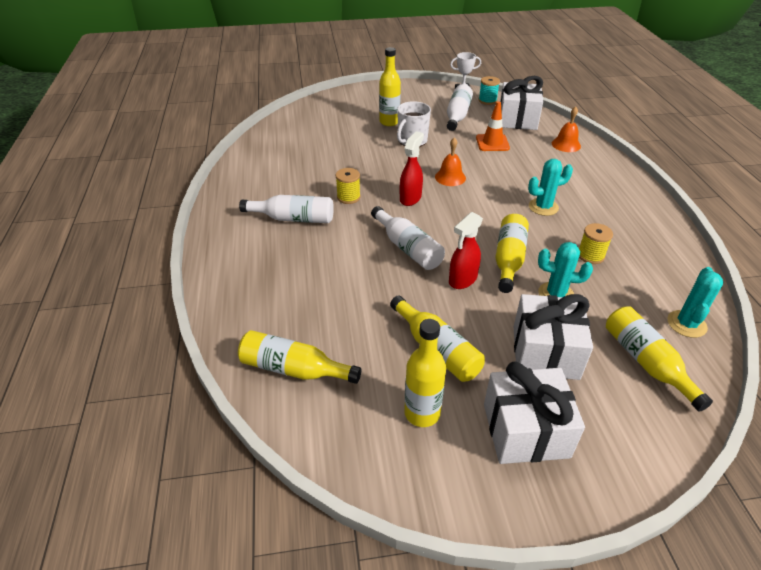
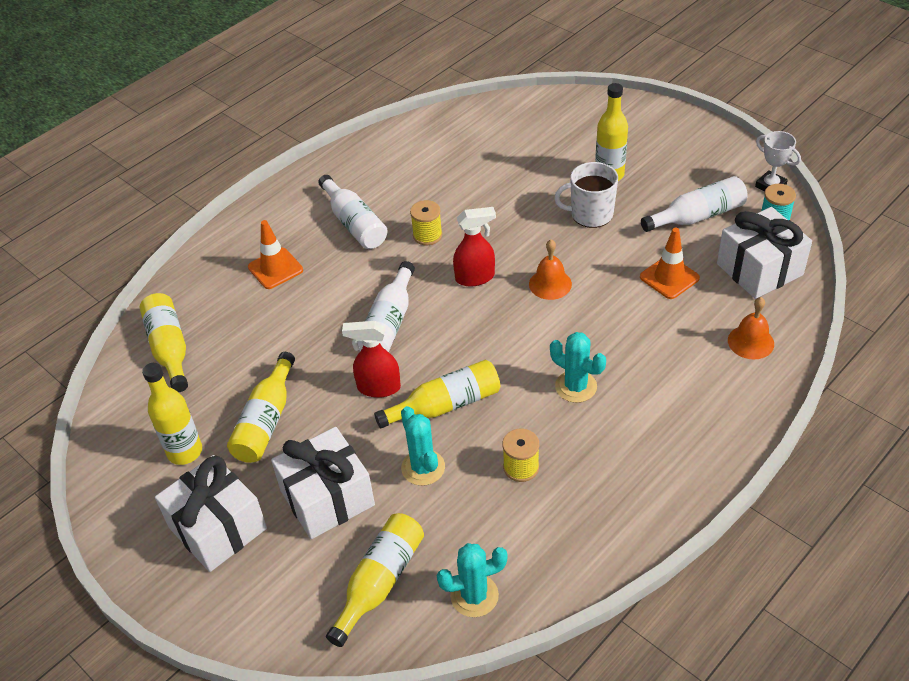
camera: 55 degrees right, 5 degrees up
none -> orange traffic cone [248,220,303,289]

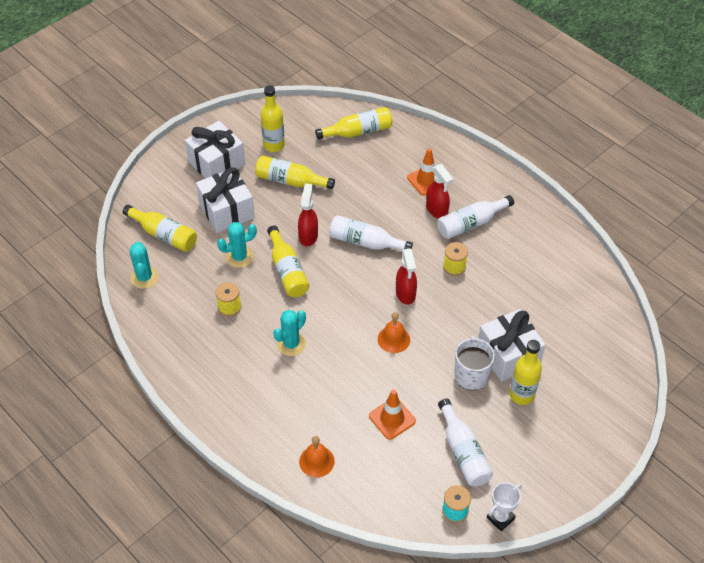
camera: 90 degrees right, 5 degrees up
white gift [717,207,812,299] -> white gift moved to [478,309,545,382]
none -> red spray bottle [426,164,453,219]

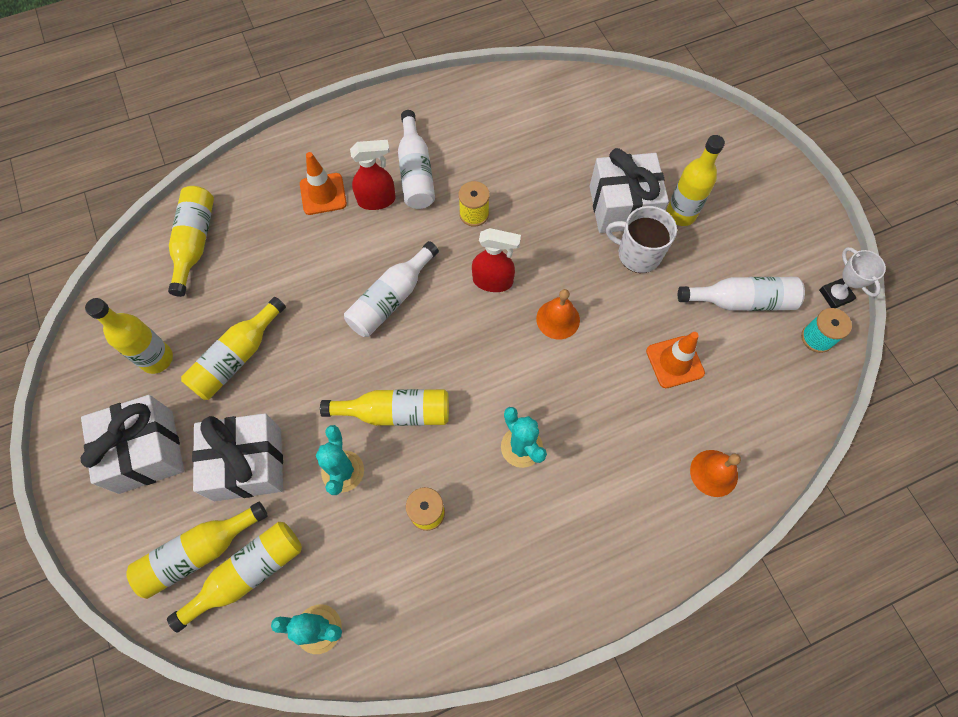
camera: 70 degrees left, 15 degrees up
red spray bottle [298,183,318,247] -> none
none -> yellow bottle [126,502,268,599]

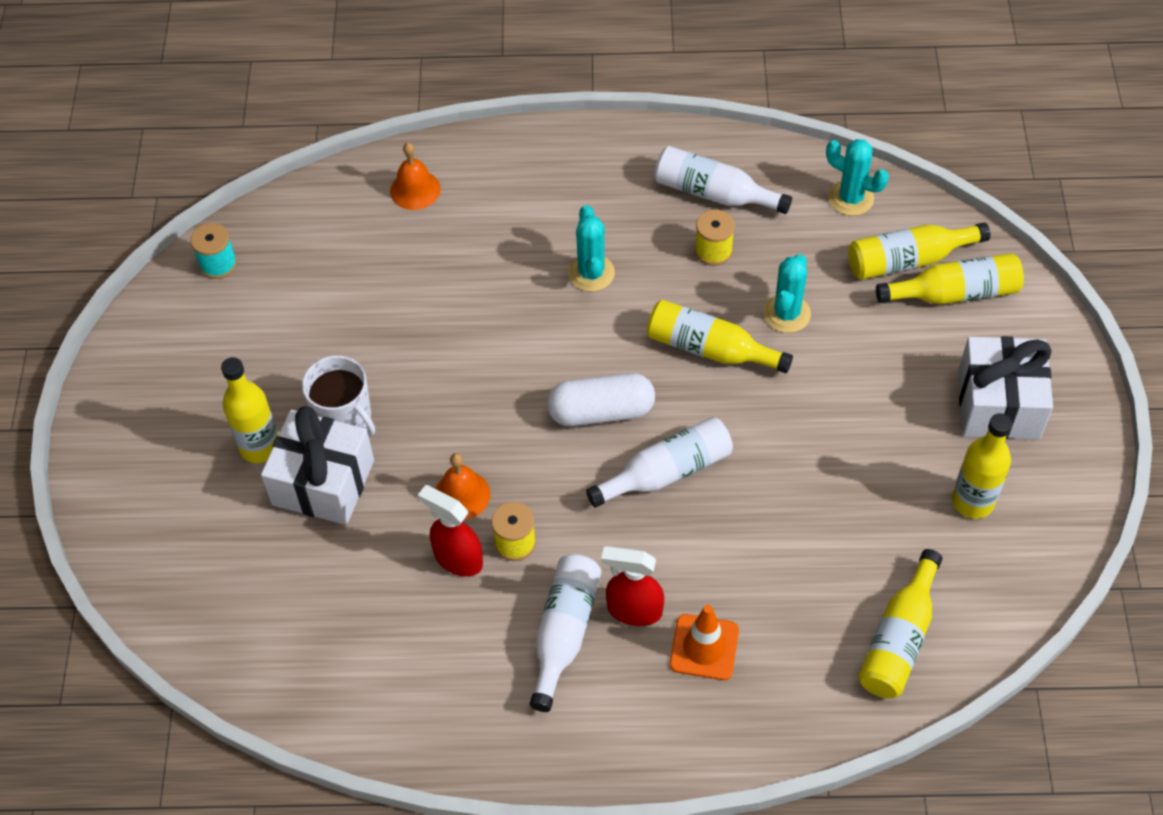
camera: 155 degrees left, 10 degrees down
yellow bottle [181,297,286,400] -> none
white gift [192,413,283,501] -> none
red spray bottle [472,228,521,292] -> red spray bottle moved to [418,485,483,577]
orange bell [536,289,580,339] -> orange bell moved to [435,453,490,520]
orange traffic cone [646,332,705,388] -> none
white bottle [678,277,805,311] -> white bottle moved to [654,146,792,214]
white trophy [819,247,886,308] -> none
none -> white capsule [547,373,655,426]

